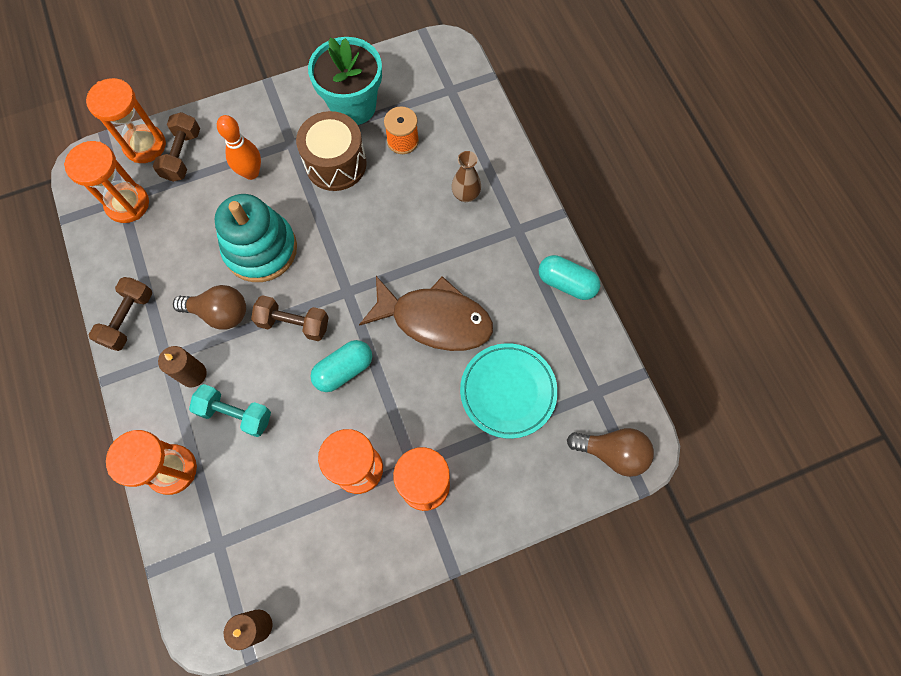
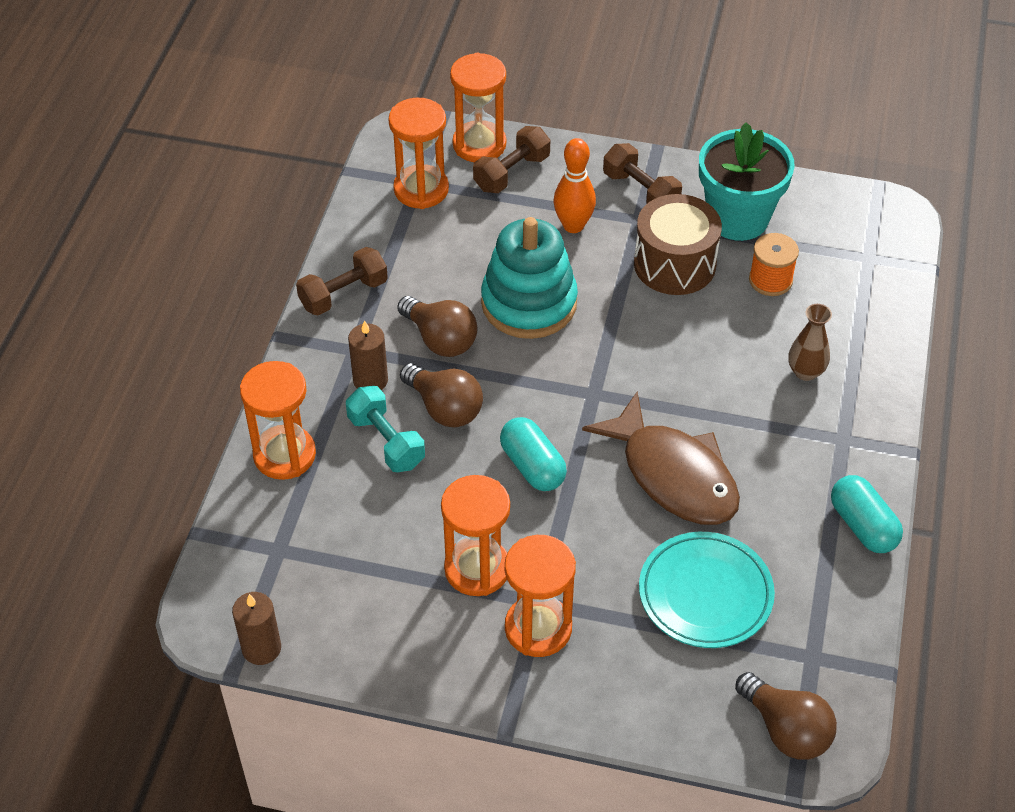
camera: 35 degrees right, 20 degrees down
brown dumbbell [251,295,329,341] -> brown dumbbell moved to [603,143,682,204]
turquoise capsule [311,340,372,392] -> turquoise capsule turned 60 degrees clockwise [500,417,567,491]
none -> brown light bulb [400,363,483,427]

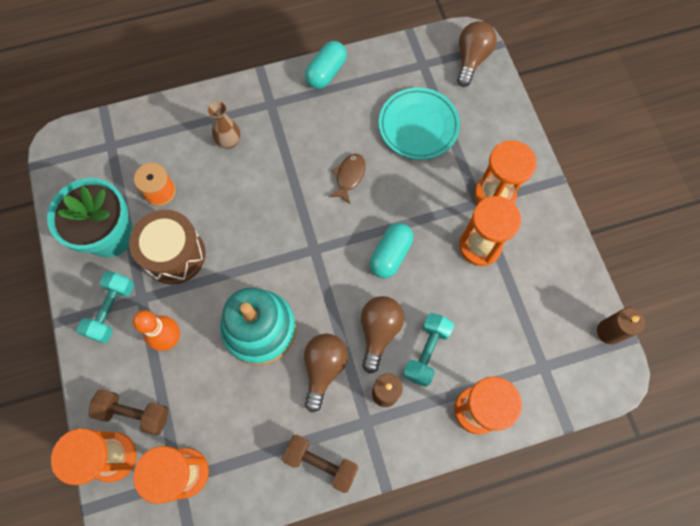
camera: 120 degrees left, 20 degrees up
brown fish [582,392,740,525] -> brown fish [329,154,365,204], size x0.47
brown dumbbell [603,143,682,204] -> turquoise dumbbell [77,271,134,343]

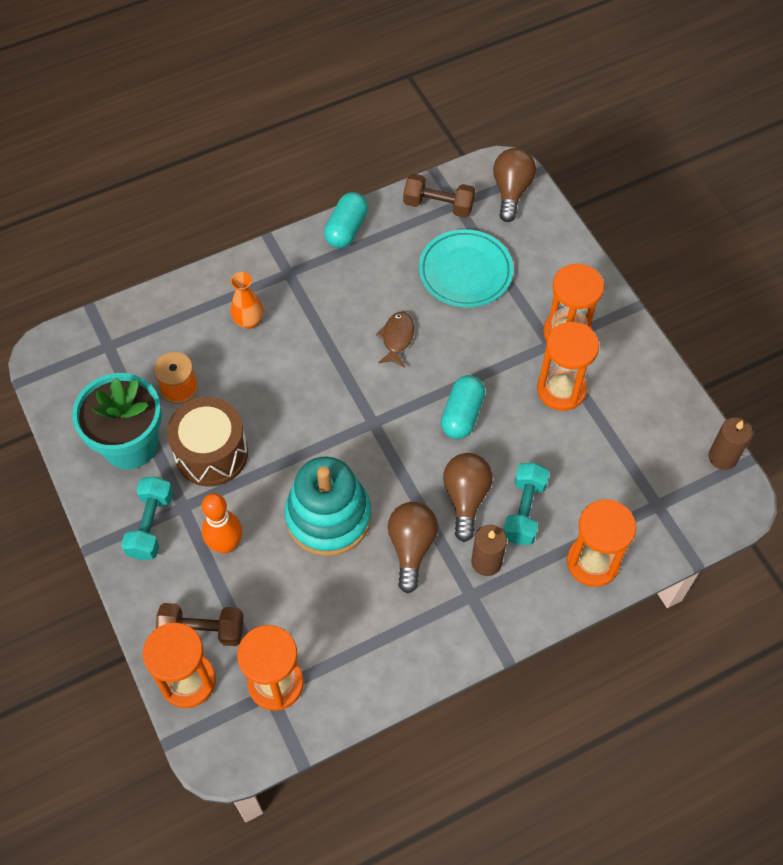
camera: 10 degrees left, 10 degrees down
brown vase [208,101,241,149] -> orange vase [231,272,263,329]
brown dumbbell [282,435,359,493] -> brown dumbbell moved to [403,174,475,218]

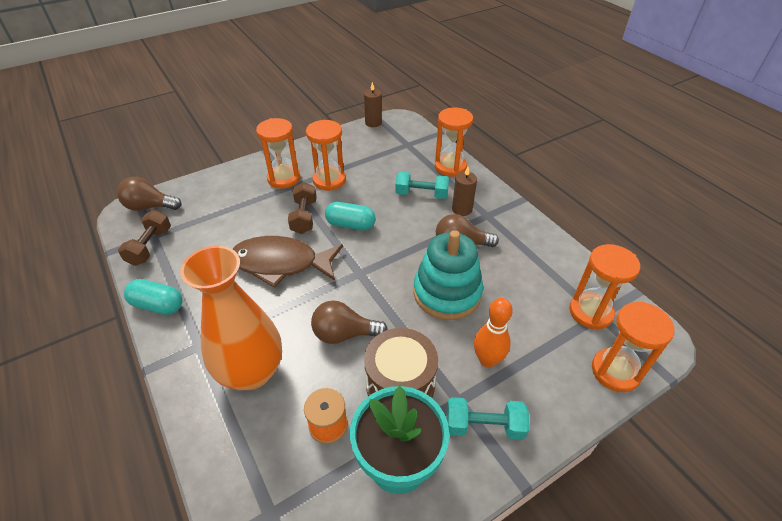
camera: 95 degrees left, 15 degrees down
brown dumbbell [156,603,243,646] -> brown dumbbell moved to [288,182,317,234]
orange vase [231,272,263,329] -> orange vase [180,246,282,390], size x2.27
brown fish [376,312,414,367] -> brown fish [233,236,343,288], size x2.13
turquoise plate [418,229,513,308] -> none
brown light bulb [443,453,493,542] -> brown light bulb moved to [311,300,388,344]

